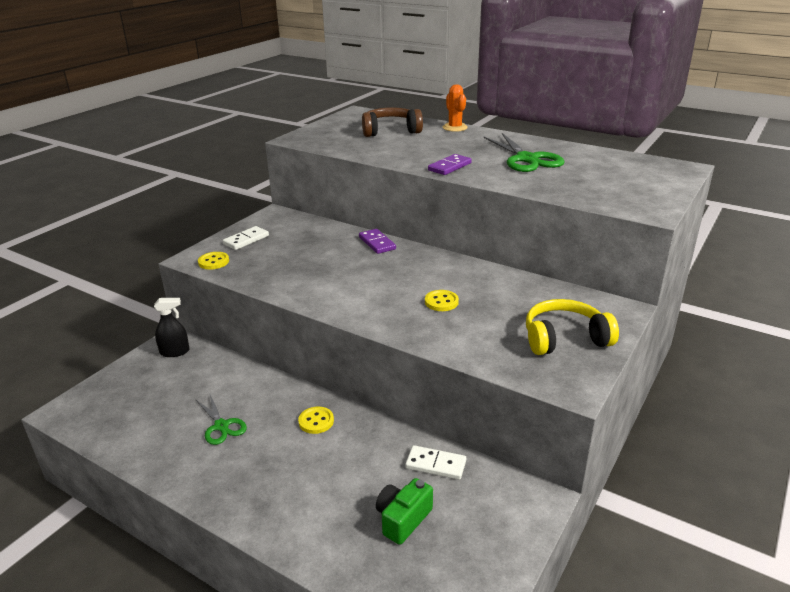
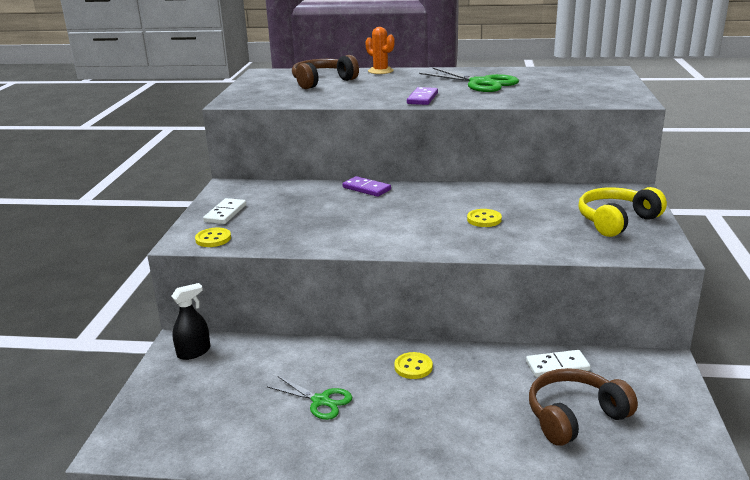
camera: 25 degrees left, 5 degrees down
green camera [376,478,433,545] -> brown headphones [529,368,638,446]

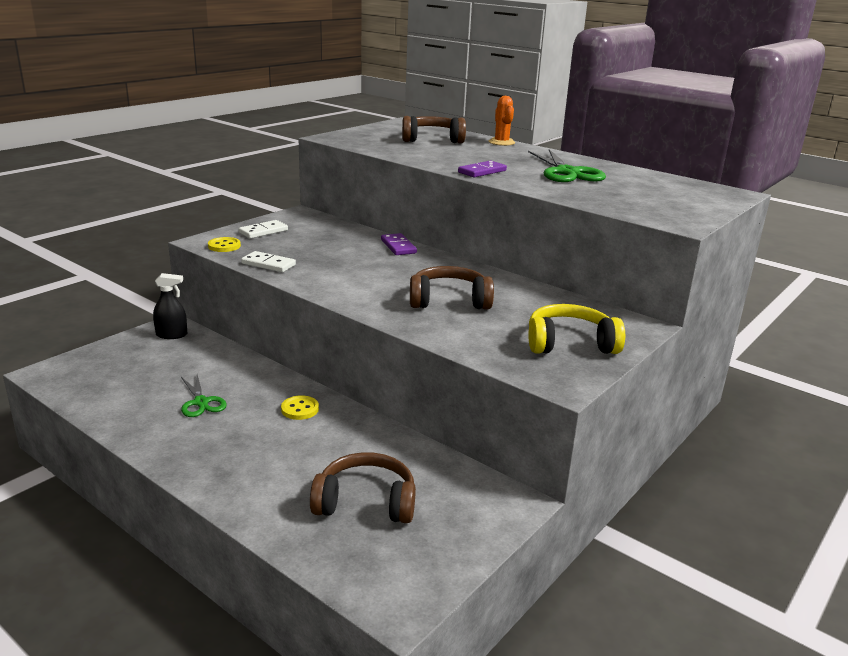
camera: 30 degrees right, 0 degrees up
yellow button [467,209,502,227] -> brown headphones [410,266,494,310]
white domino [526,350,590,377] -> white domino moved to [241,251,296,272]

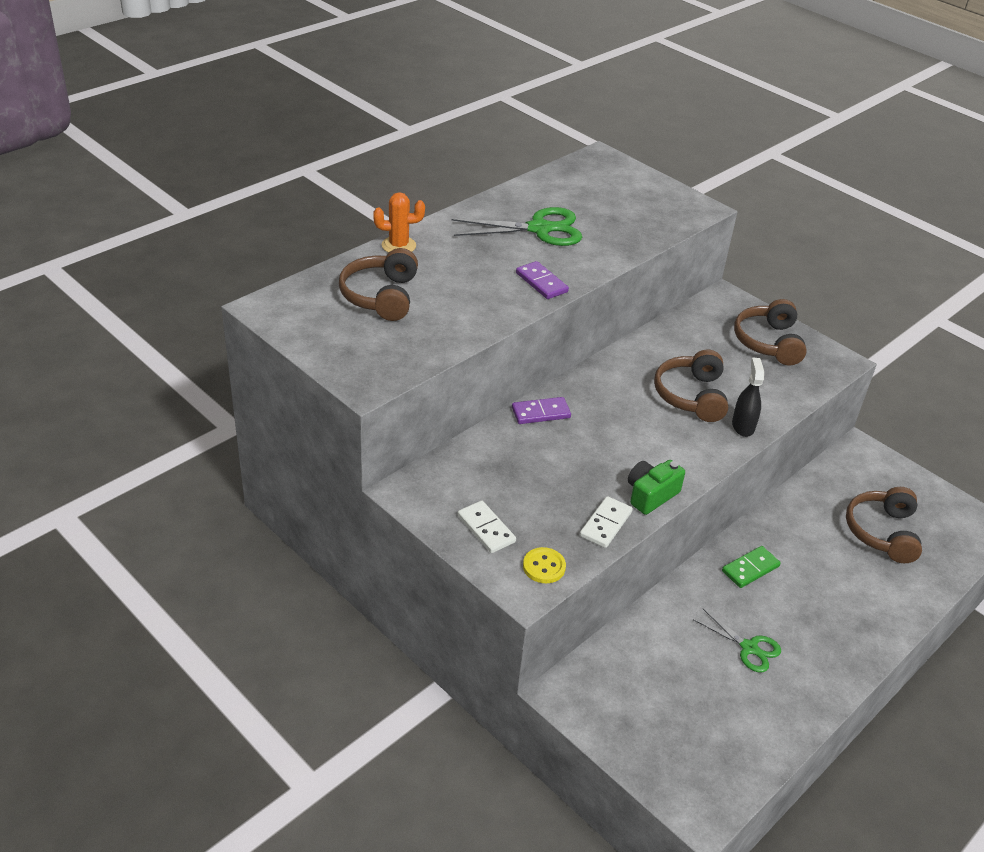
camera: 85 degrees left, 15 degrees up
black spray bottle [153,273,187,339] -> black spray bottle moved to [732,357,764,437]
green scissors [181,374,227,417] -> green scissors turned 60 degrees clockwise [693,609,781,672]
yellow button [281,395,319,420] -> green domino [722,546,781,588]
yellow headphones [528,304,625,354] -> brown headphones [734,299,807,365]
none -> green camera [628,460,685,515]

